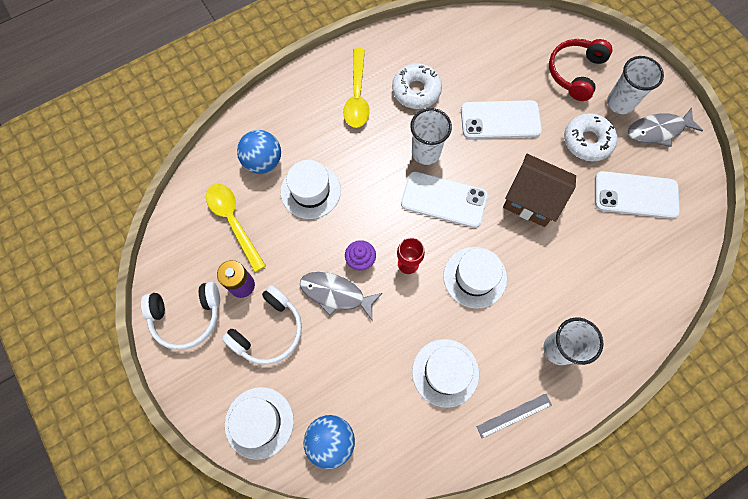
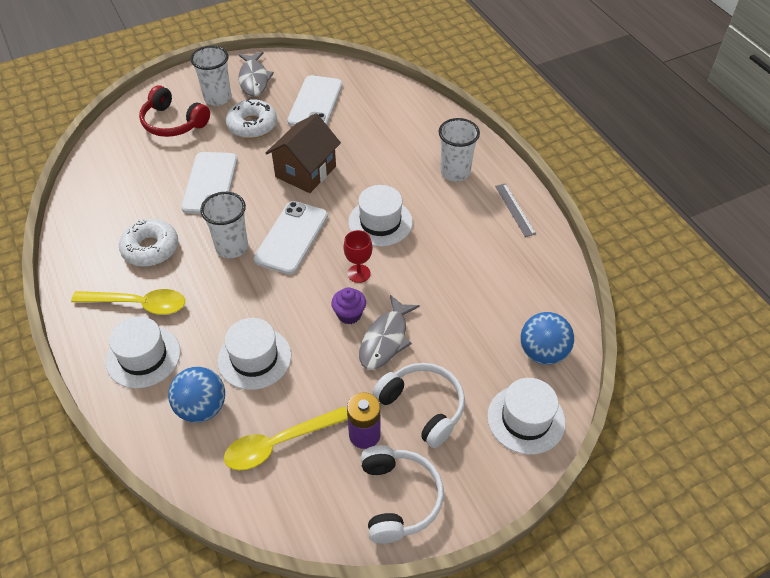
camera: 85 degrees left, 20 degrees down
white hat [412,339,479,408] -> white hat moved to [106,316,181,388]

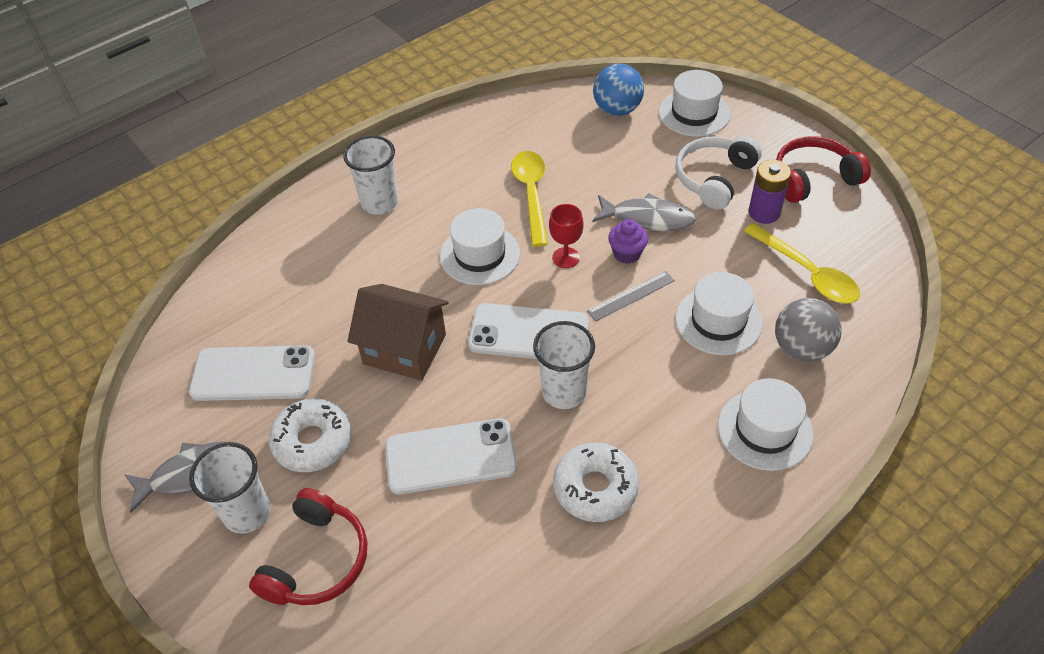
camera: 100 degrees left, 0 degrees up
yellow spoon [71,289,185,315] -> yellow spoon moved to [511,151,548,247]
blue ball [168,367,225,423] -> grey ball [775,298,842,362]
white headphones [361,445,444,544] -> red headphones [776,136,871,203]
grey ruler [495,183,536,237] -> grey ruler moved to [587,271,675,322]

